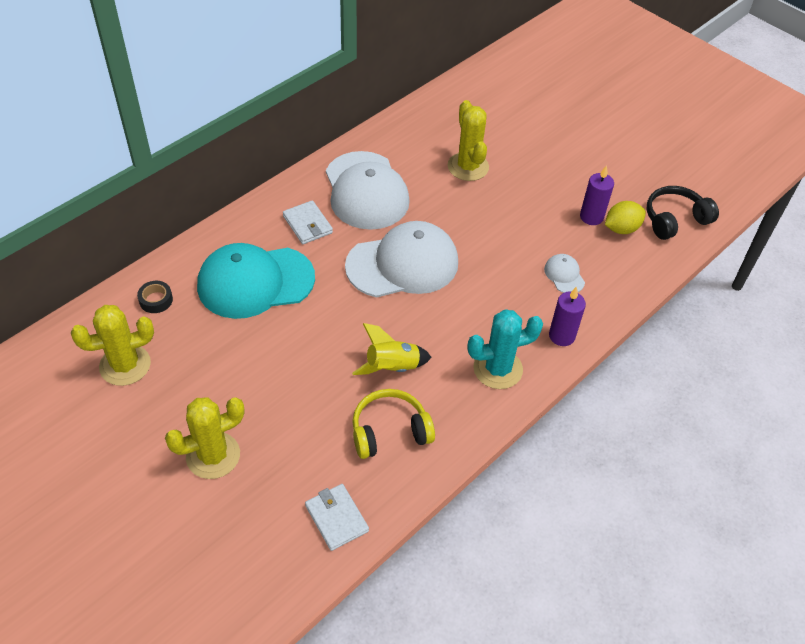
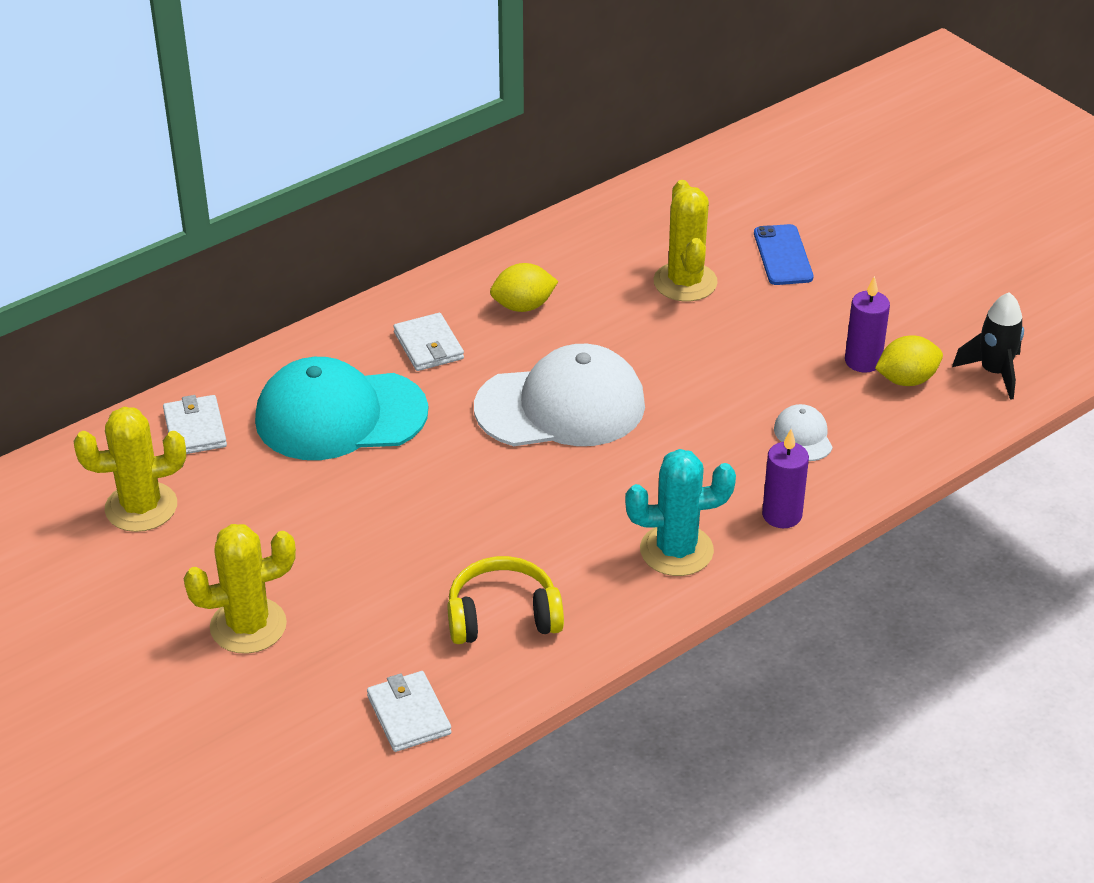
camera: 10 degrees right, 10 degrees down
black tape [137,281,173,313] -> white wallet [163,395,227,454]
white cap [326,151,410,230] -> yellow lemon [490,263,558,312]
yellow rocket [352,323,432,375] -> none
black headphones [646,186,719,240] -> black rocket [952,292,1024,400]
none -> blue phone [754,224,813,285]

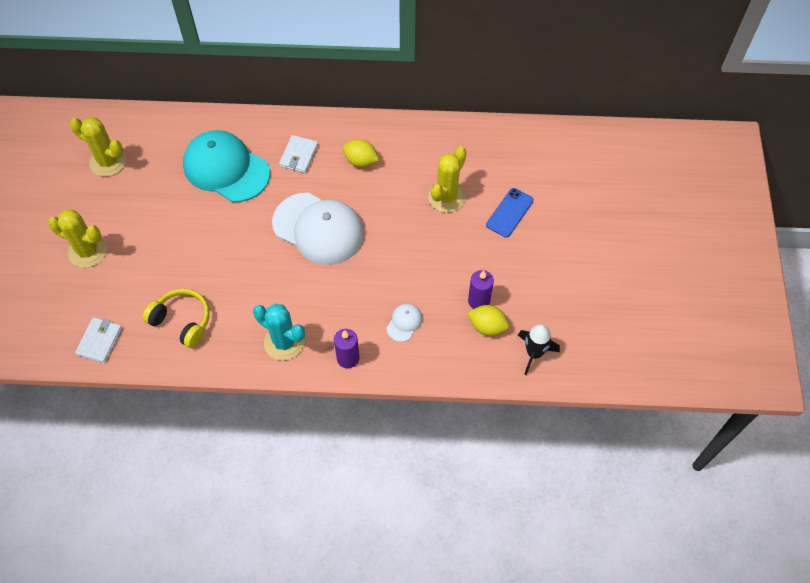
camera: 40 degrees right, 20 degrees up
white wallet [163,395,227,454] -> none

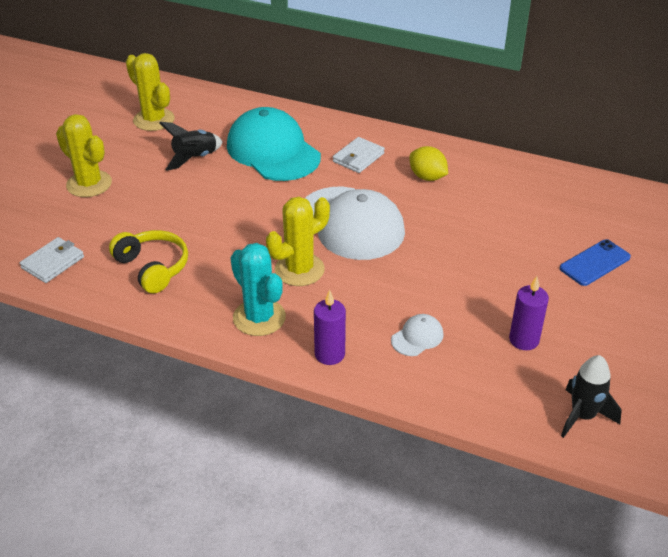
camera: 20 degrees right, 20 degrees down
yellow cactus [428,146,467,213] -> yellow cactus moved to [266,197,330,286]
yellow lemon [468,305,509,336] -> none
none -> black rocket [159,122,222,171]

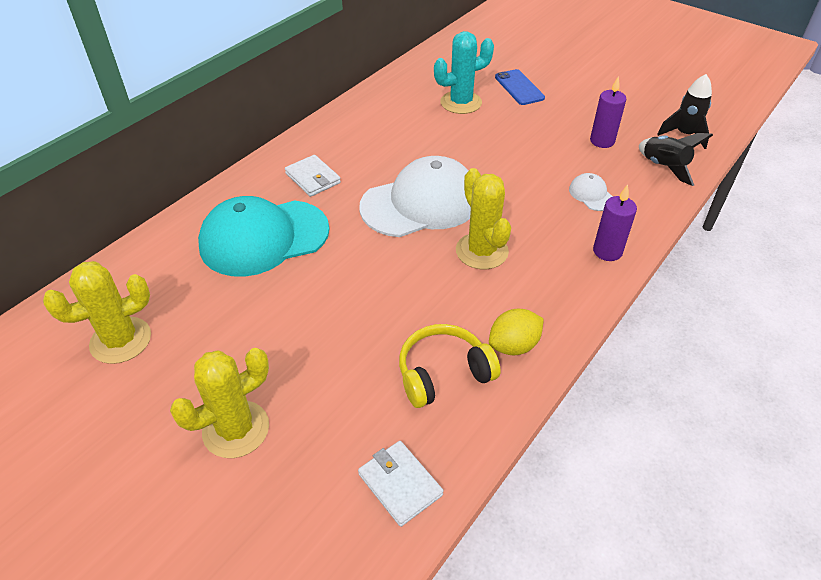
camera: 75 degrees left, 5 degrees up
black rocket [159,122,222,171] -> black rocket moved to [639,133,713,186]
turquoise cactus [231,243,286,336] -> turquoise cactus moved to [434,31,494,114]
yellow lemon [410,146,448,181] -> yellow lemon moved to [489,309,544,355]

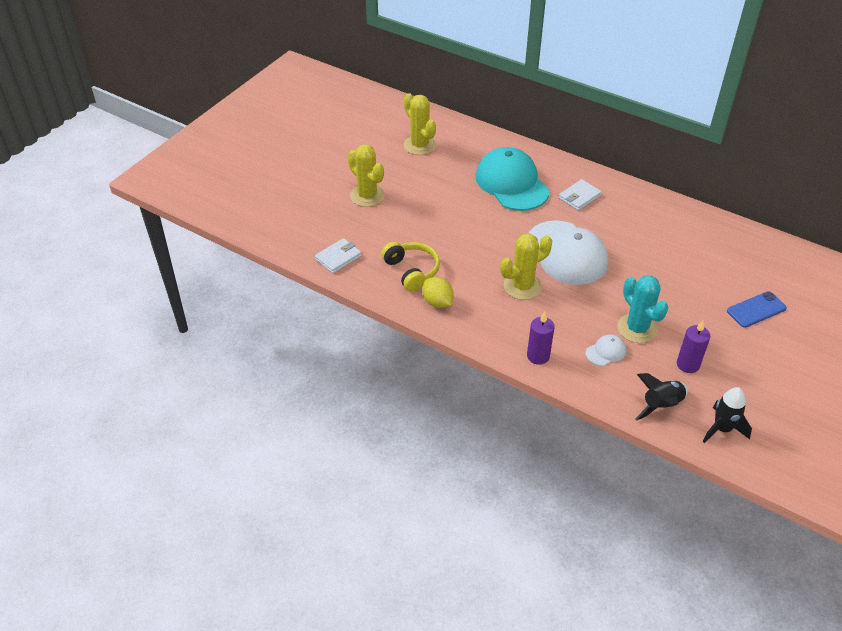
camera: 85 degrees right, 0 degrees up
turquoise cactus [434,31,494,114] -> turquoise cactus moved to [617,275,669,343]

